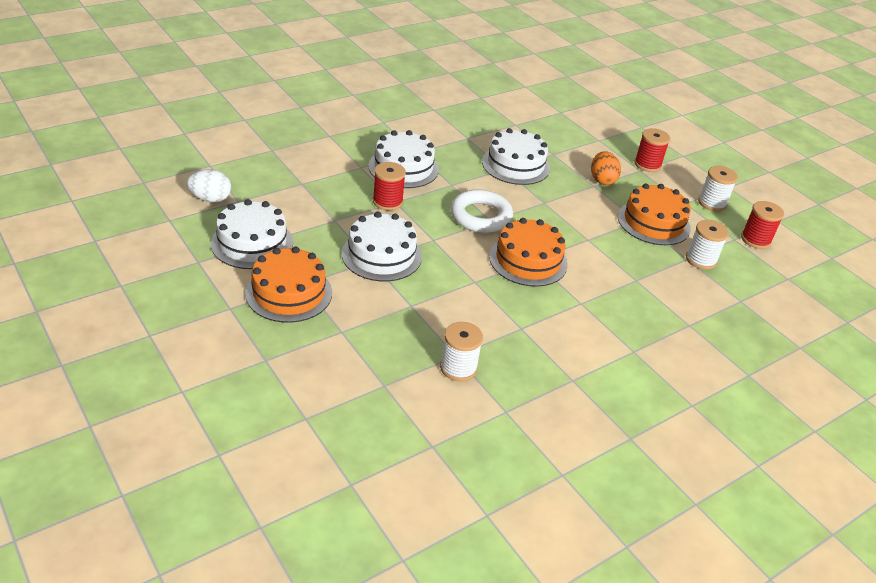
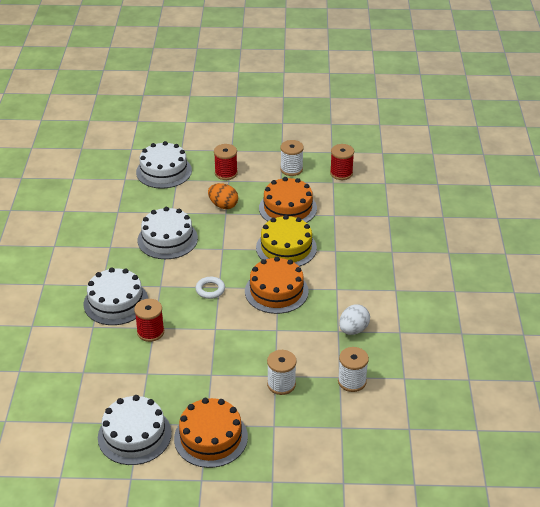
camera: 50 degrees left, 0 degrees up
white egg [187,169,231,203] -> white egg moved to [339,304,370,335]
white cake [342,212,422,281] -> white cake moved to [136,141,192,189]
white ring [451,189,513,233] -> white ring [195,277,225,299], size x0.55
white spool [686,220,729,270] -> white spool moved to [267,350,297,395]
none -> yellow cake [256,215,317,267]

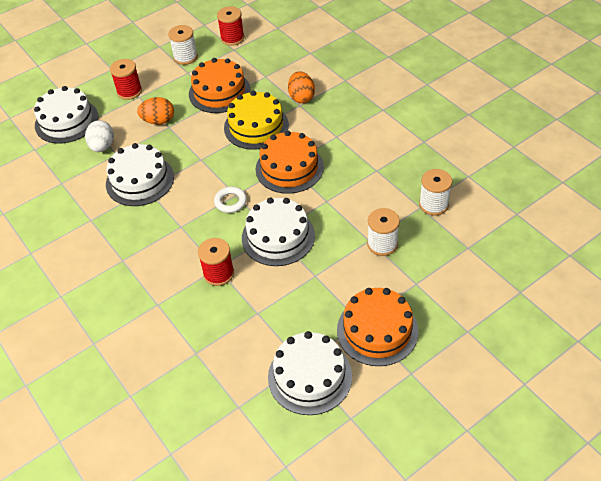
camera: 35 degrees left, 10 degrees up
white cake [84,267,148,325] -> white cake moved to [242,197,315,266]
white egg [339,304,370,335] -> white egg moved to [85,120,114,152]
none -> orange egg [288,71,315,103]

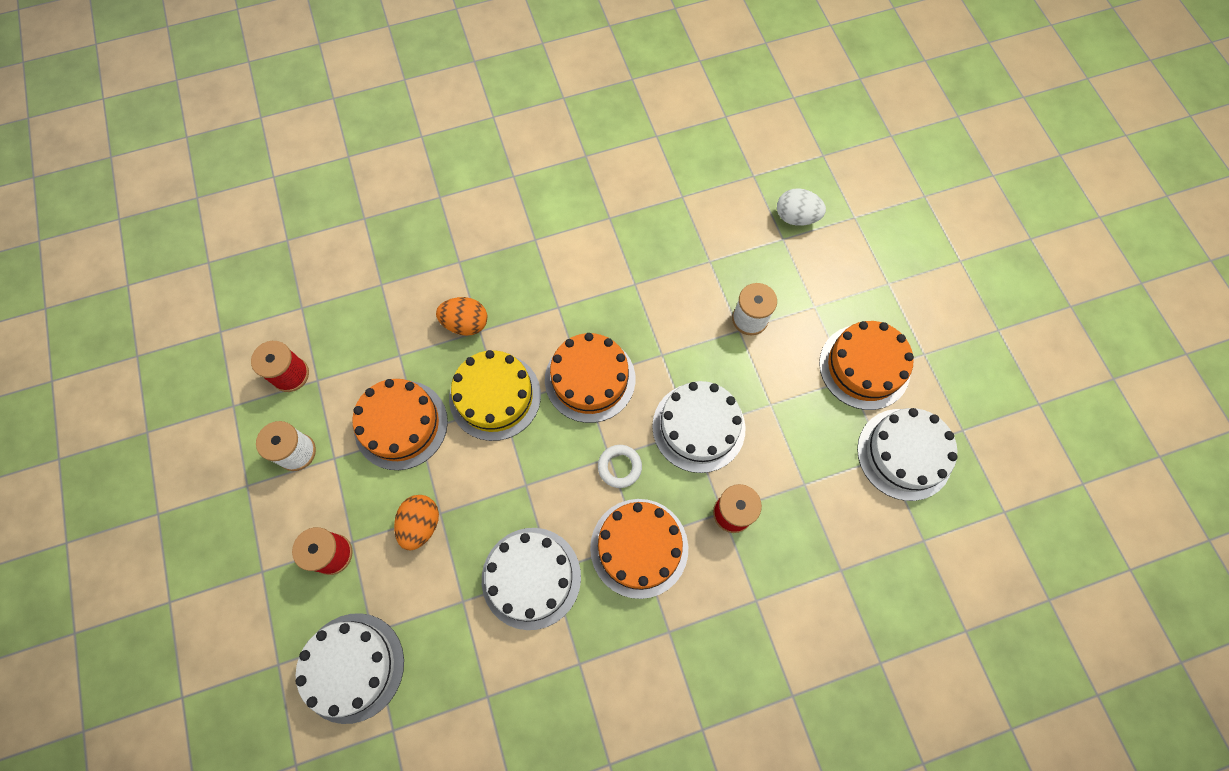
camera: 75 degrees left, 20 degrees up
white egg [85,120,114,152] -> white egg moved to [777,188,826,226]
white spool [419,169,452,216] -> none
none -> orange cake [590,499,688,599]

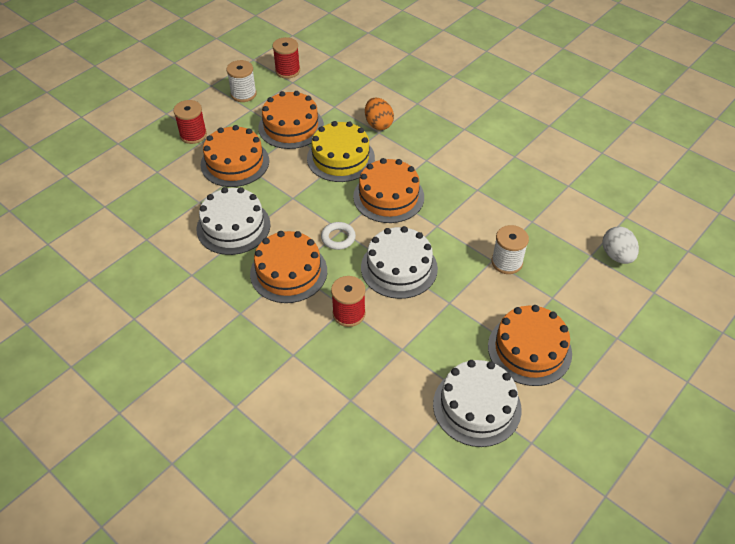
camera: 60 degrees right, 20 degrees down
white cake [296,613,404,724] -> none
orange egg [394,495,439,551] -> orange cake [200,125,269,187]

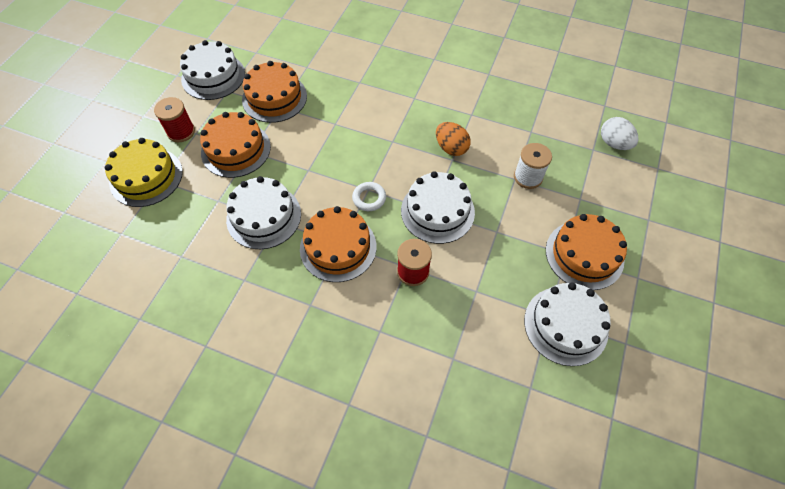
camera: 20 degrees left, 10 degrees up
white spool [226,60,257,102] -> white cake [180,40,245,100]
red spool [273,37,300,79] -> none
yellow cake [307,121,375,182] -> yellow cake moved to [105,138,183,207]
orange cake [353,158,424,223] -> none
orange egg [365,98,394,130] -> orange egg moved to [436,122,470,156]

